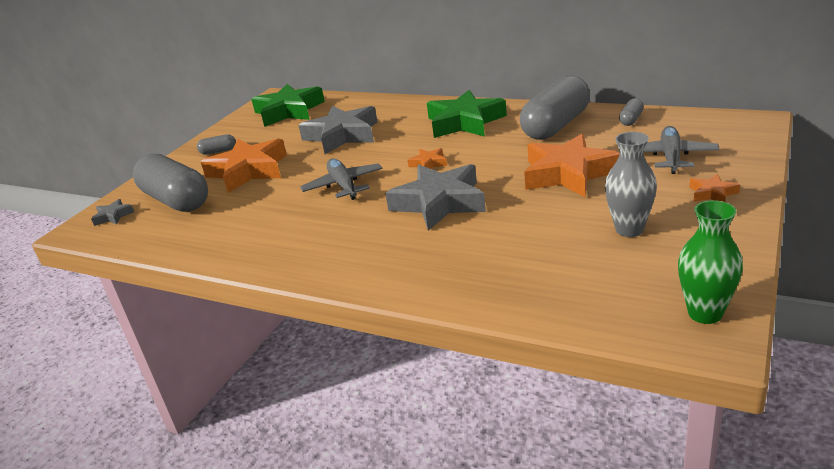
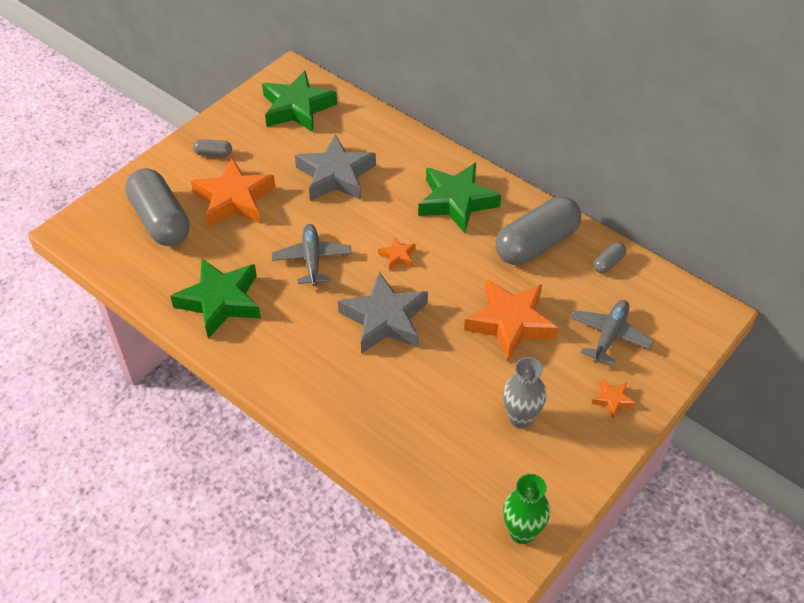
camera: 10 degrees right, 20 degrees up
grey star [91,199,134,226] -> none
none -> green star [170,258,261,339]

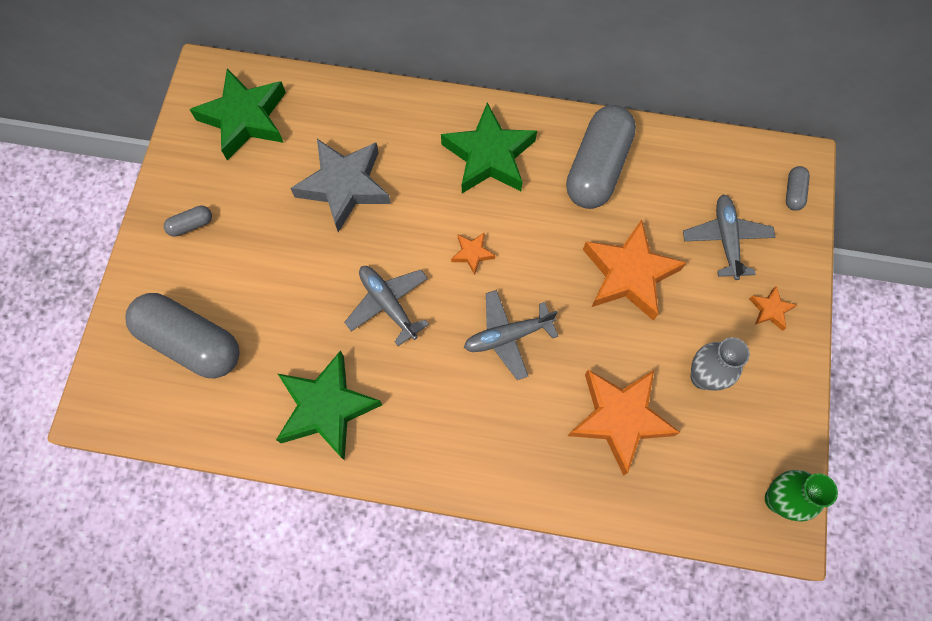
camera: 30 degrees left, 20 degrees up
orange star [191,158,275,228] -> orange star moved to [568,370,680,476]
grey star [338,272,428,353] -> grey plane [464,290,558,380]
grey capsule [593,242,626,274] -> grey capsule moved to [786,166,810,211]

